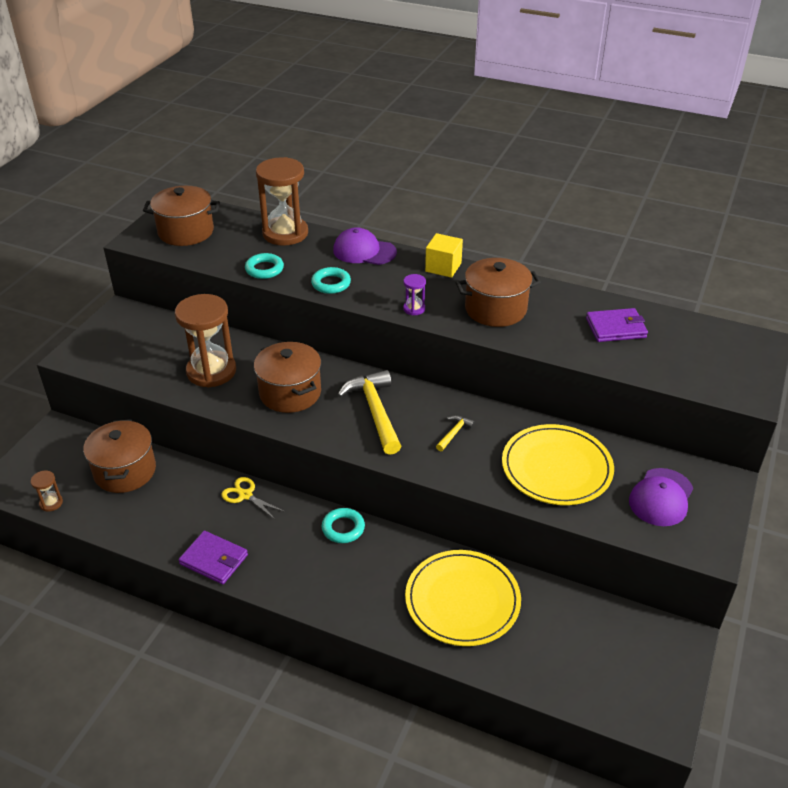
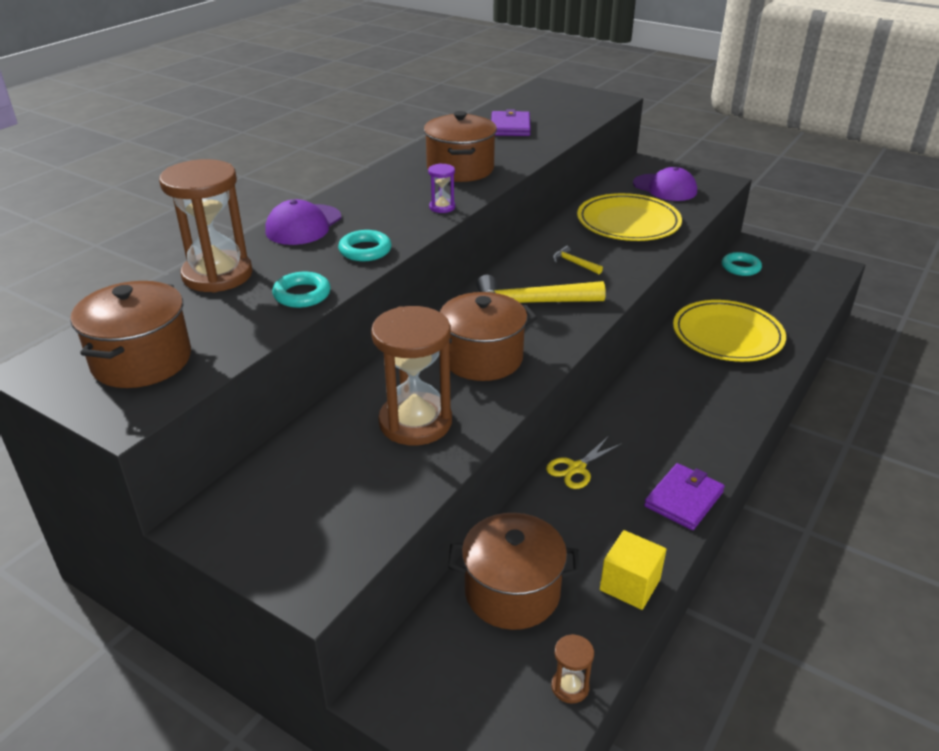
camera: 80 degrees left, 5 degrees down
turquoise ring [322,508,365,543] -> turquoise ring moved to [722,252,762,276]
yellow cube [425,233,463,278] -> yellow cube moved to [600,530,666,610]

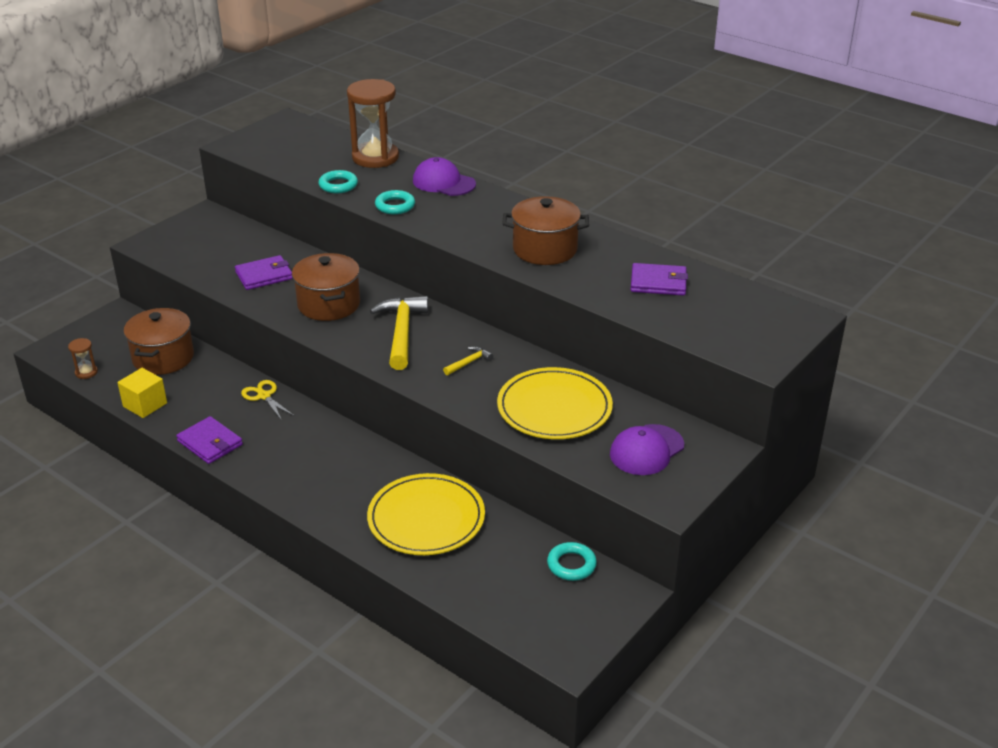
camera: 95 degrees right, 0 degrees up
brown pot [70,281,191,388] -> none
brown hourglass [371,306,452,445] -> purple wallet [235,255,293,290]
purple hourglass [428,163,455,213] -> none

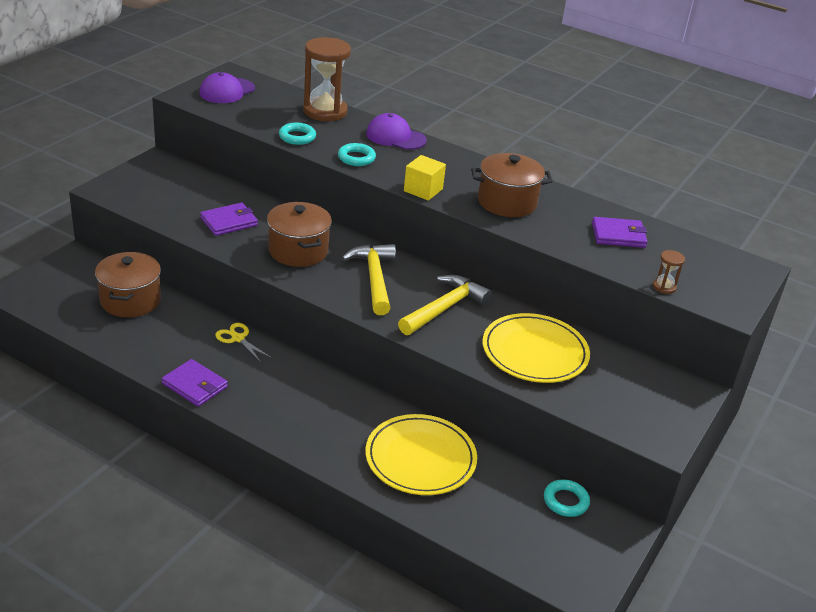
camera: 10 degrees left, 0 degrees up
brown hourglass [68,338,98,379] -> brown hourglass moved to [653,250,685,294]
yellow cube [117,368,167,418] -> yellow cube moved to [404,155,446,201]
yellow hammer [443,346,493,375] -> yellow hammer [398,275,492,335], size x2.16
purple cap [610,424,684,475] -> purple cap moved to [199,72,255,103]

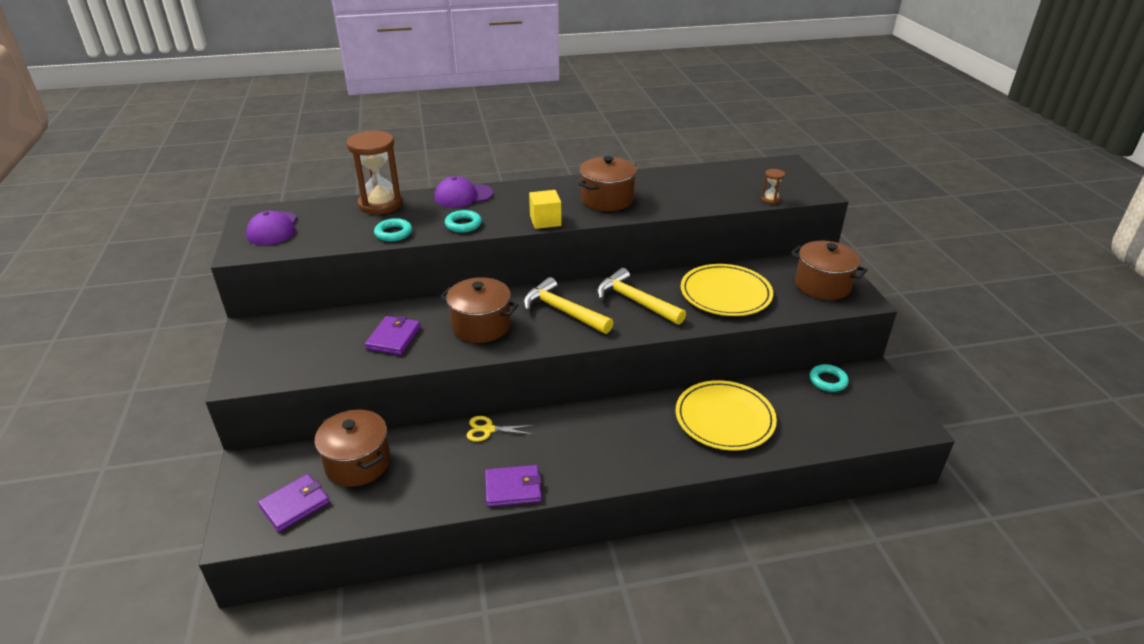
camera: 40 degrees left, 0 degrees up
yellow hammer [398,275,492,335] -> yellow hammer turned 45 degrees counterclockwise [597,268,686,325]
purple wallet [592,217,648,248] -> purple wallet moved to [258,474,330,532]
none -> brown pot [791,241,867,300]

